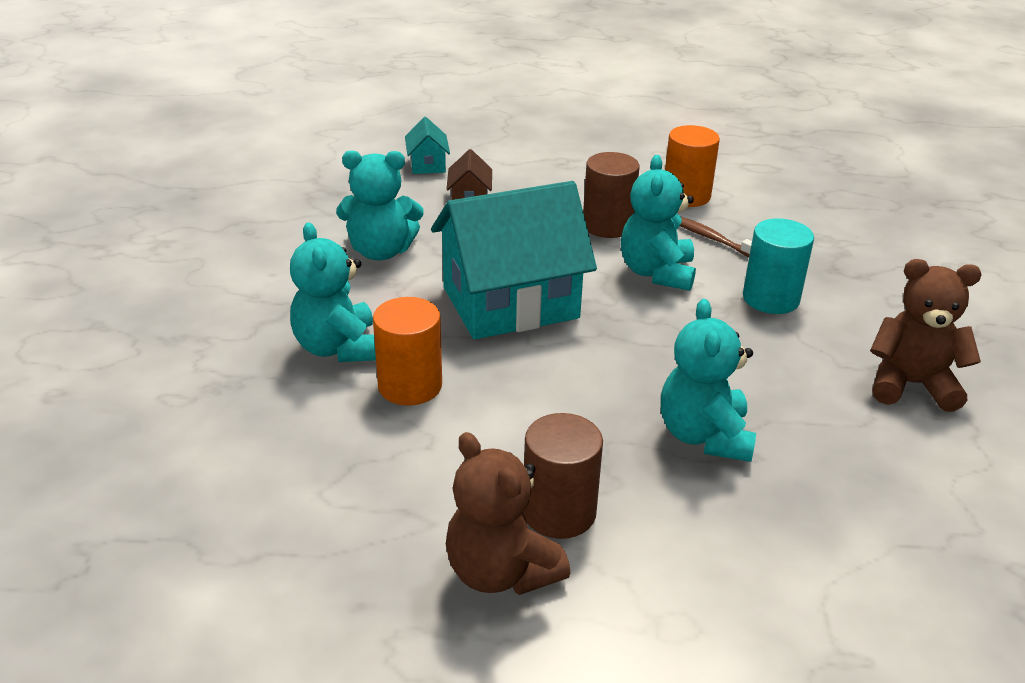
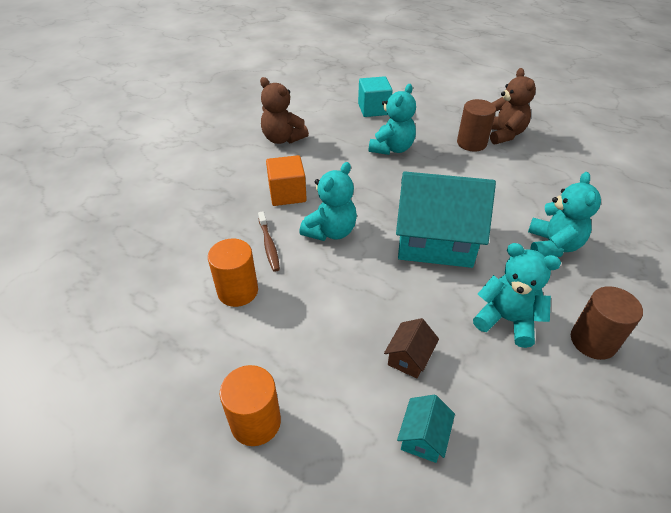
camera: 150 degrees left, 10 degrees up
orange cylinder [373,297,442,406] -> orange cylinder moved to [220,365,281,446]
brown cylinder [583,152,640,238] -> brown cylinder moved to [571,286,643,360]
turquoise cylinder [743,218,814,314] -> orange cube [266,155,307,206]
none -> turquoise cube [358,76,393,117]

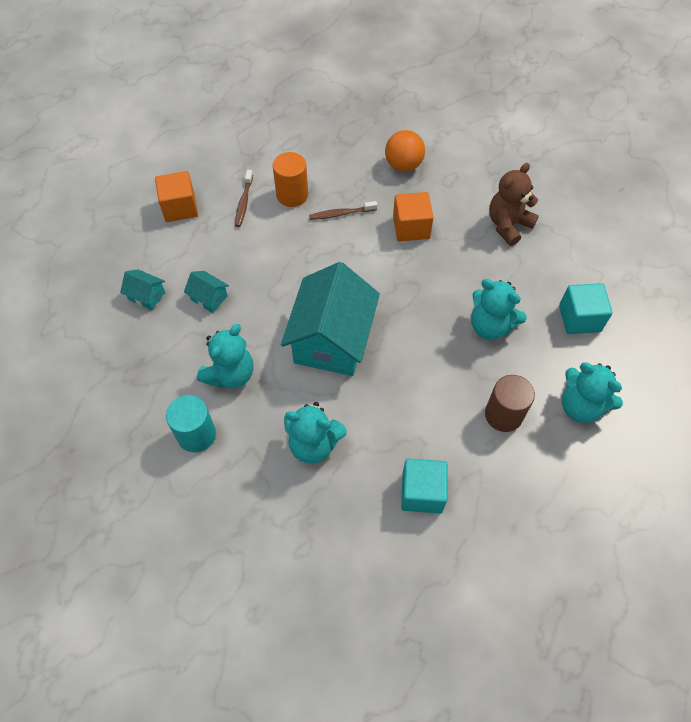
camera: 95 degrees right, 15 degrees up
orange cylinder [220,365,281,446] -> orange cube [155,171,198,222]
turquoise teddy bear [299,162,357,241] -> turquoise teddy bear moved to [562,363,623,423]
brown house [384,318,439,378] -> turquoise house [184,271,229,313]
brown teddy bear [490,68,536,144] -> none
brown cylinder [571,286,643,360] -> turquoise cylinder [166,395,216,452]
none -> brown toothbrush [235,170,253,227]
none -> orange ball [385,130,425,172]
none -> turquoise cube [401,459,448,513]

